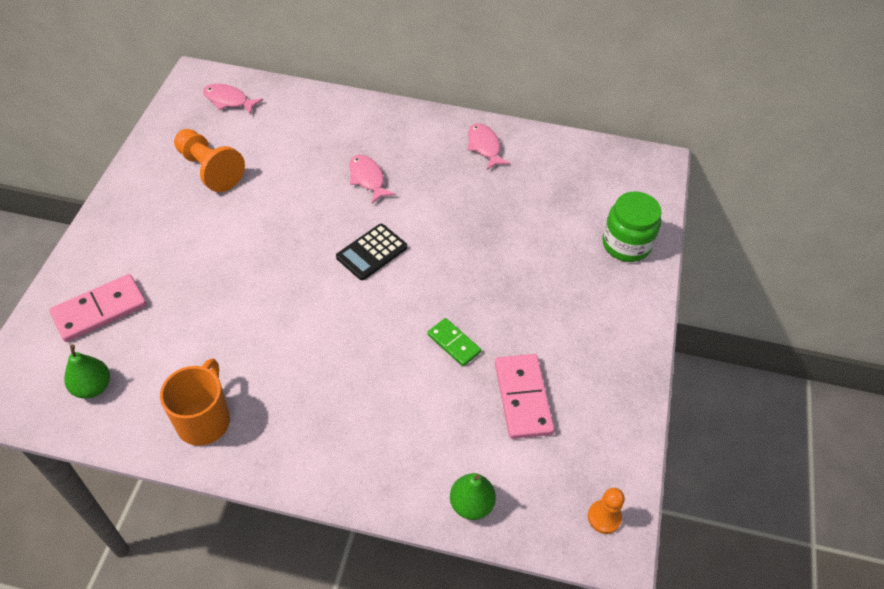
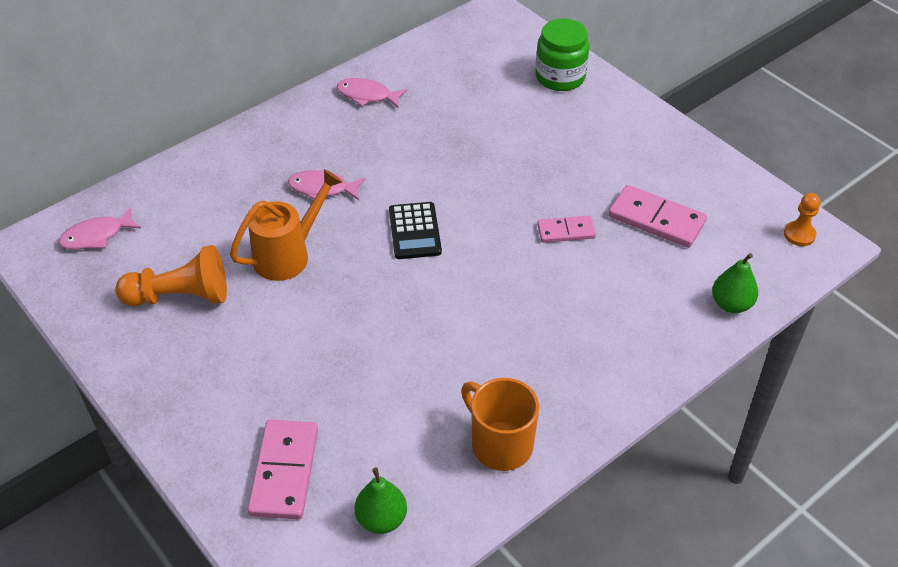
camera: 50 degrees left, 5 degrees down
green domino [427,318,481,366] -> pink domino [537,216,596,243]
none -> orange watering can [230,169,343,281]

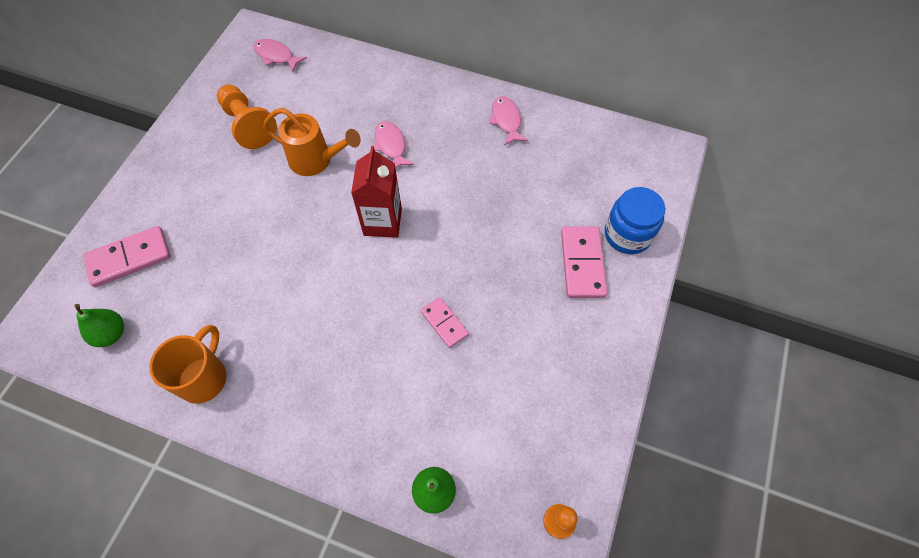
camera: 60 degrees right, 15 degrees up
black calculator [389,202,442,259] -> red carton [351,146,402,238]
green jar [535,19,589,91] -> blue jar [605,187,665,254]
pink domino [608,185,707,248] -> pink domino moved to [561,226,607,298]

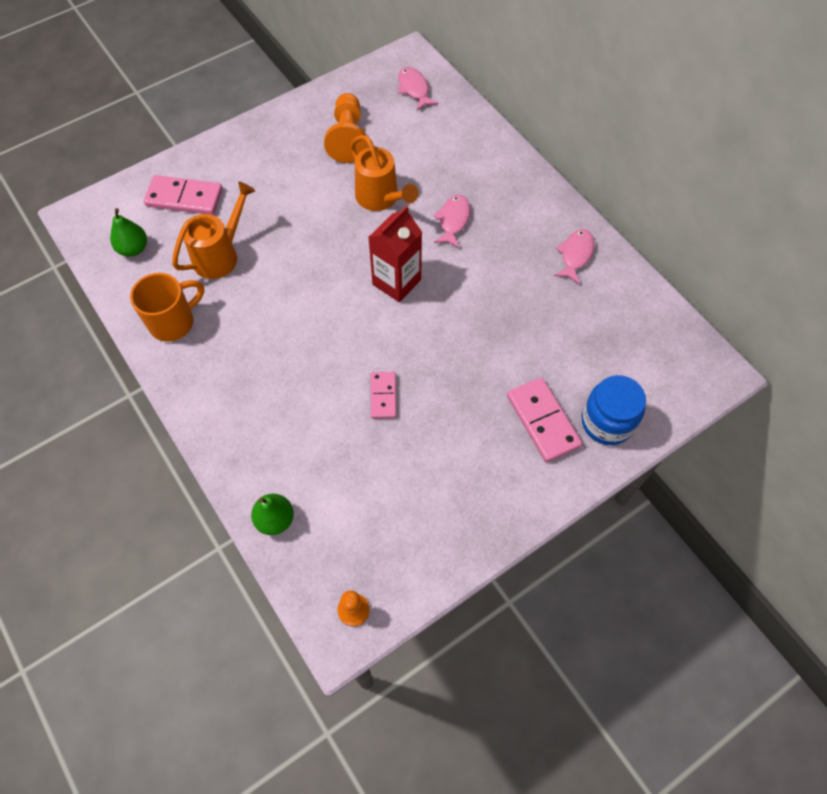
camera: 35 degrees right, 0 degrees up
pink domino [561,226,607,298] -> pink domino turned 60 degrees counterclockwise [507,377,582,463]
none -> orange watering can [172,182,255,279]

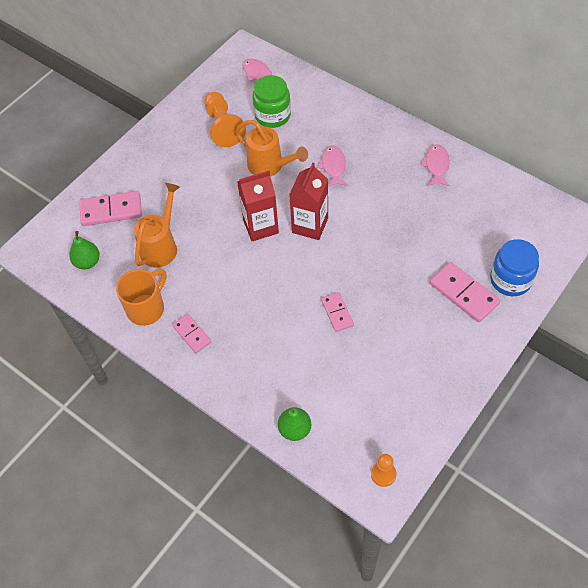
camera: 15 degrees left, 5 degrees down
none -> pink domino [172,314,212,353]
none -> red carton [237,171,279,241]
none -> green jar [252,75,291,128]

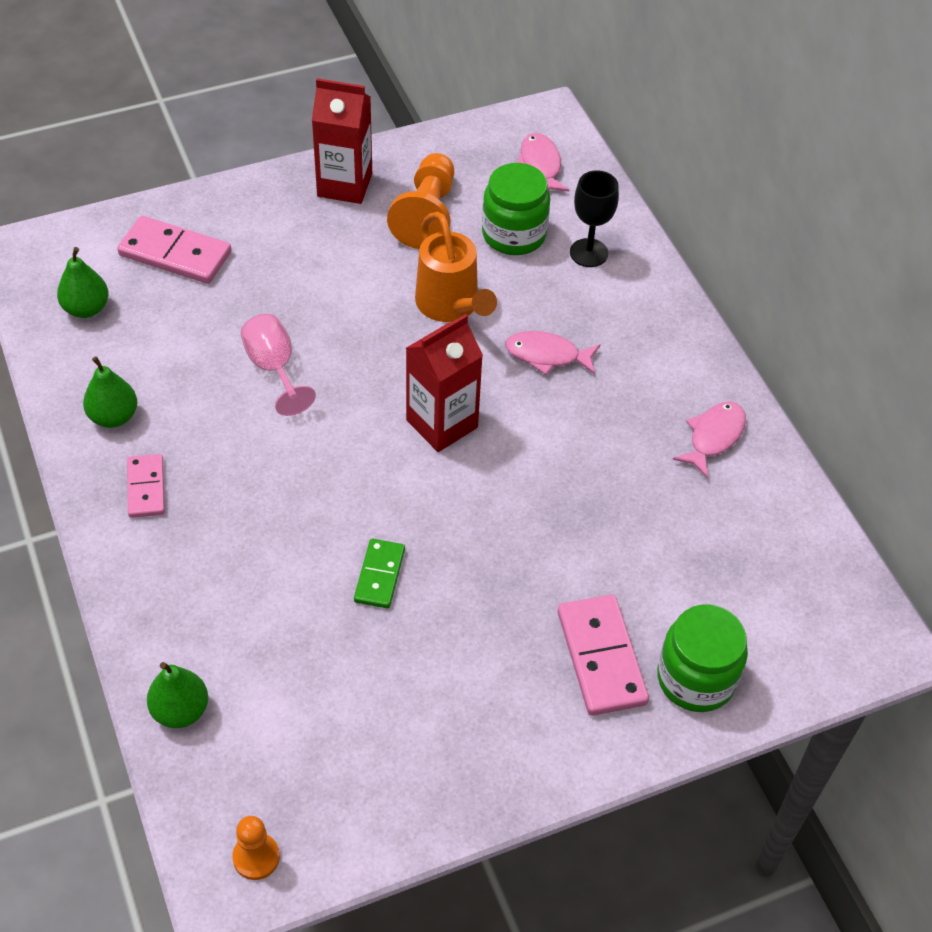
camera: 25 degrees right, 5 degrees down
orange mug [116,269,167,326] -> green pear [83,356,137,428]
orange watering can [134,183,180,267] -> none
red carton [237,171,279,241] -> red carton moved to [312,78,372,204]
pink fish [317,145,348,187] -> pink fish turned 105 degrees counterclockwise [505,331,601,375]
pink domino [321,292,354,332] -> green domino [354,539,405,608]
blue jar [490,239,539,296] -> green jar [657,604,748,712]
none -> pink goblet [241,314,316,416]
none -> black goblet [570,170,619,267]

